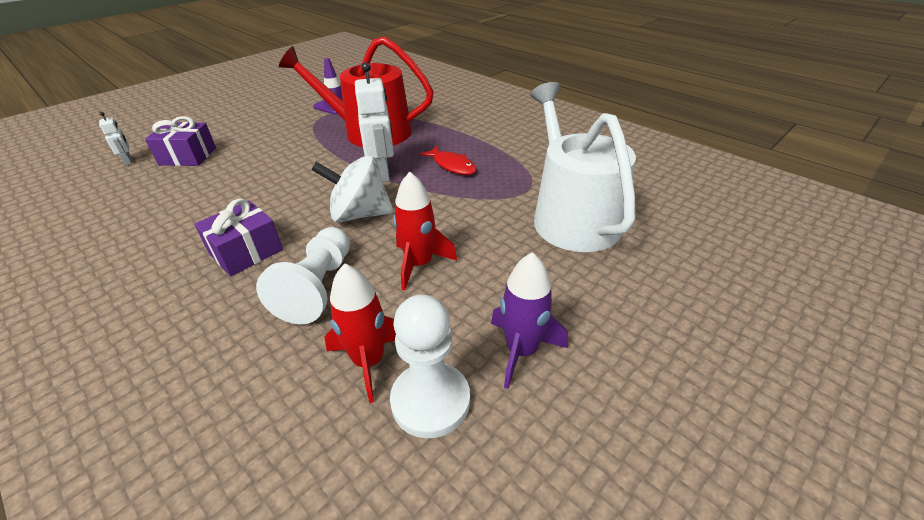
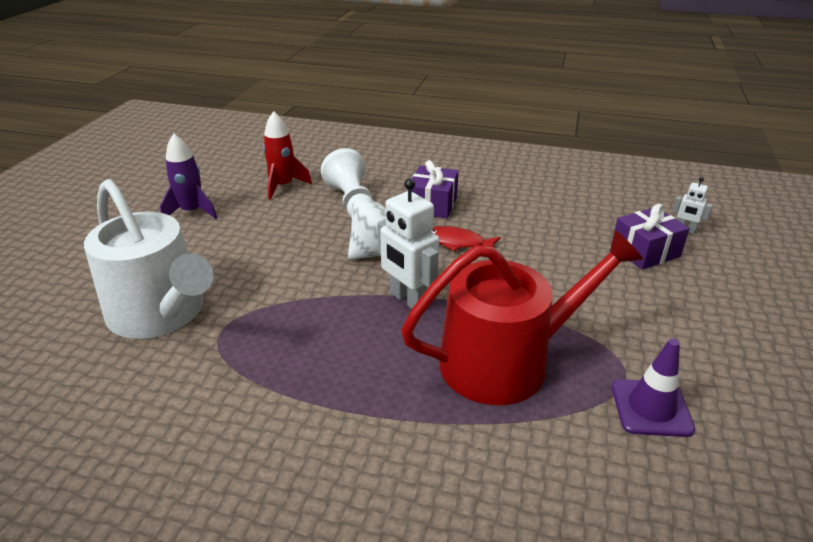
camera: 150 degrees right, 5 degrees down
white pawn [390,294,470,438] -> none
red rocket [393,172,457,290] -> none
red fish [419,146,477,175] -> red fish moved to [431,226,501,252]

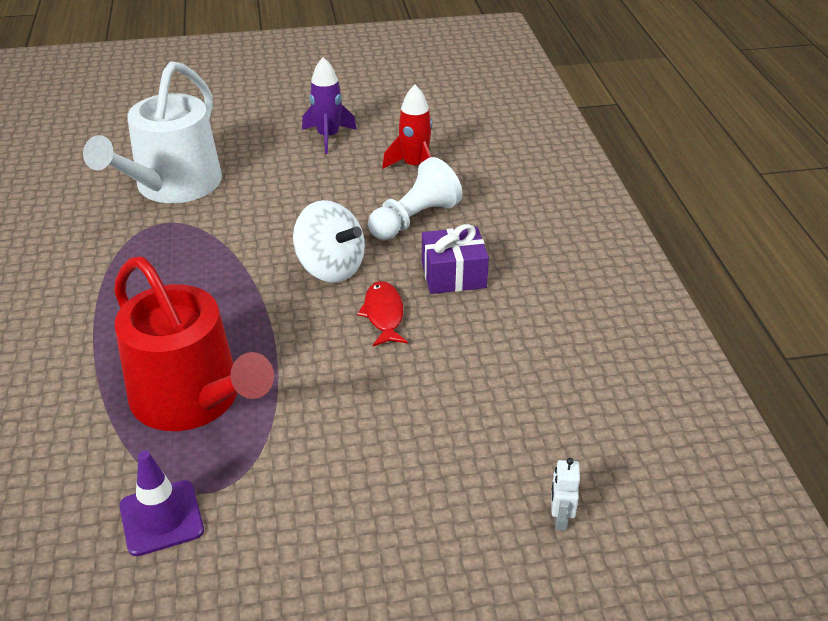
camera: 65 degrees right, 5 degrees up
white robot [378,178,439,309] -> none
purple gift [611,204,690,270] -> none

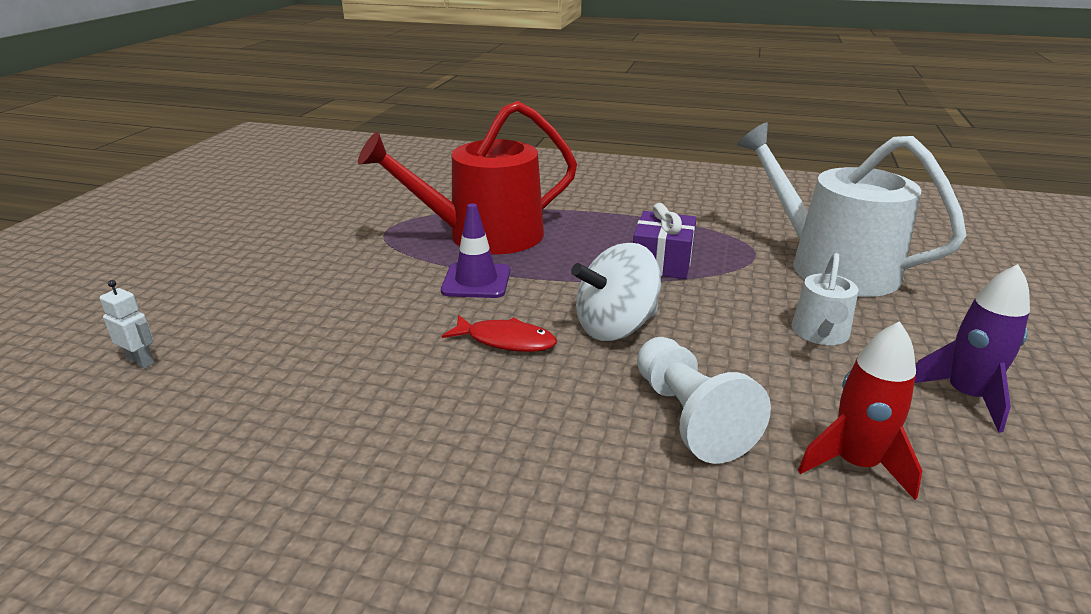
camera: 115 degrees right, 10 degrees down
purple traffic cone [120,451,204,556] -> purple traffic cone moved to [441,203,510,298]
purple gift [422,224,489,294] -> purple gift moved to [633,203,697,279]
none -> white watering can [791,253,858,345]

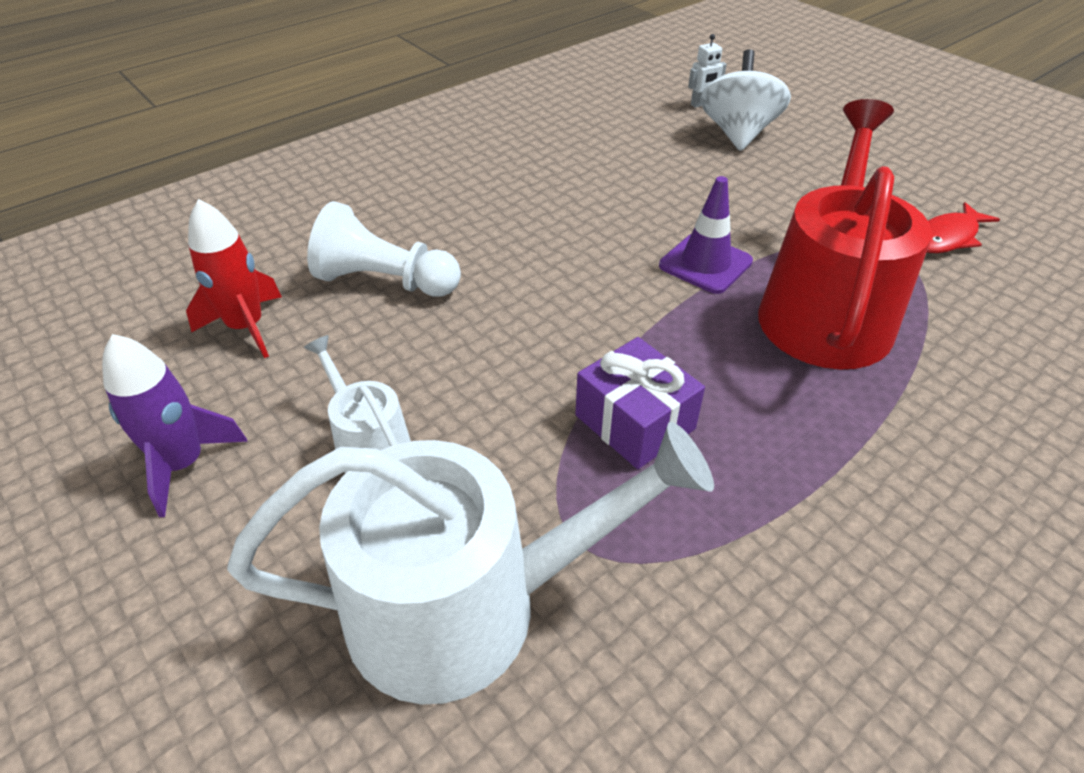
camera: 125 degrees right, 15 degrees up
red fish [442,315,557,352] -> red fish moved to [927,202,1000,253]
white spinning top [571,243,661,341] -> white spinning top moved to [701,49,791,151]

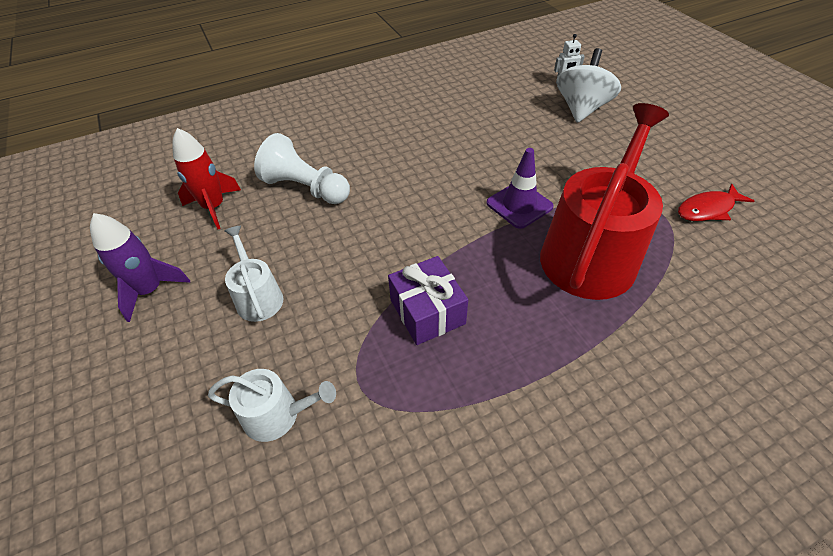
camera: 15 degrees right, 5 degrees up
white watering can [227,422,714,704] -> white watering can [208,369,336,442], size x0.48

